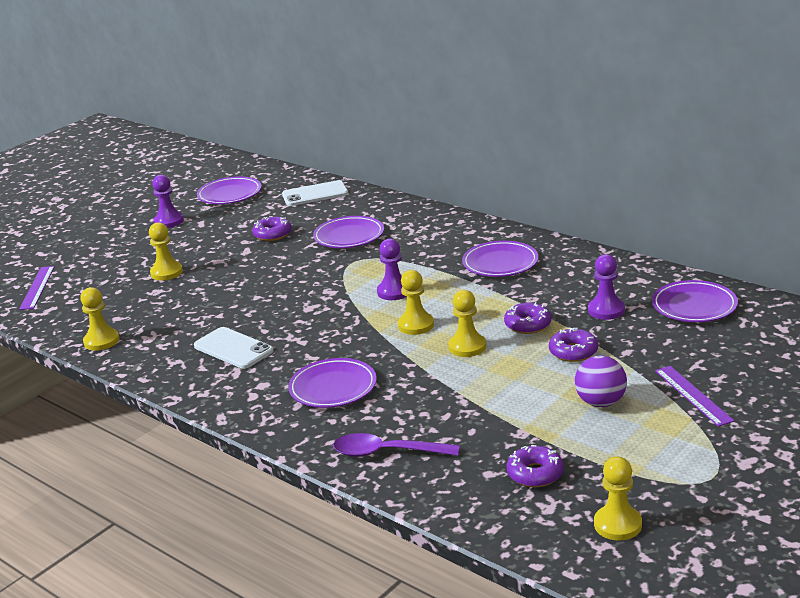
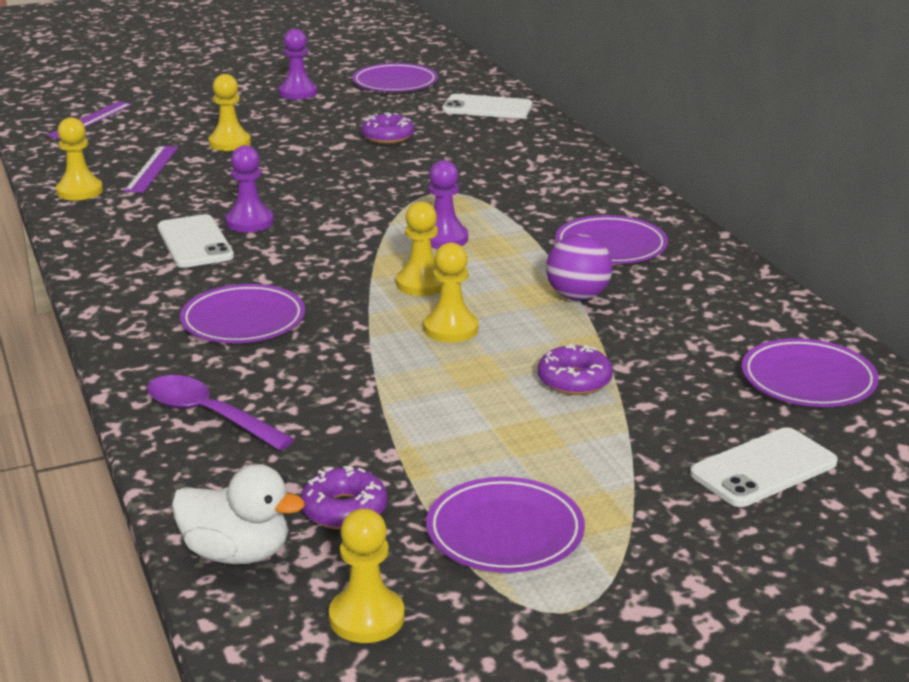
camera: 25 degrees right, 0 degrees up
purple plate [313,216,384,248] -> purple plate moved to [426,477,585,573]
purple donut [504,302,551,334] -> none
purple ball [575,355,627,407] -> purple ball moved to [546,234,613,301]
purple pawn [588,254,625,320] -> purple pawn moved to [226,145,274,232]
purple ruler [655,366,734,427] -> purple ruler moved to [124,146,178,193]
none -> white duck [172,464,305,564]
none -> white phone [690,427,838,507]

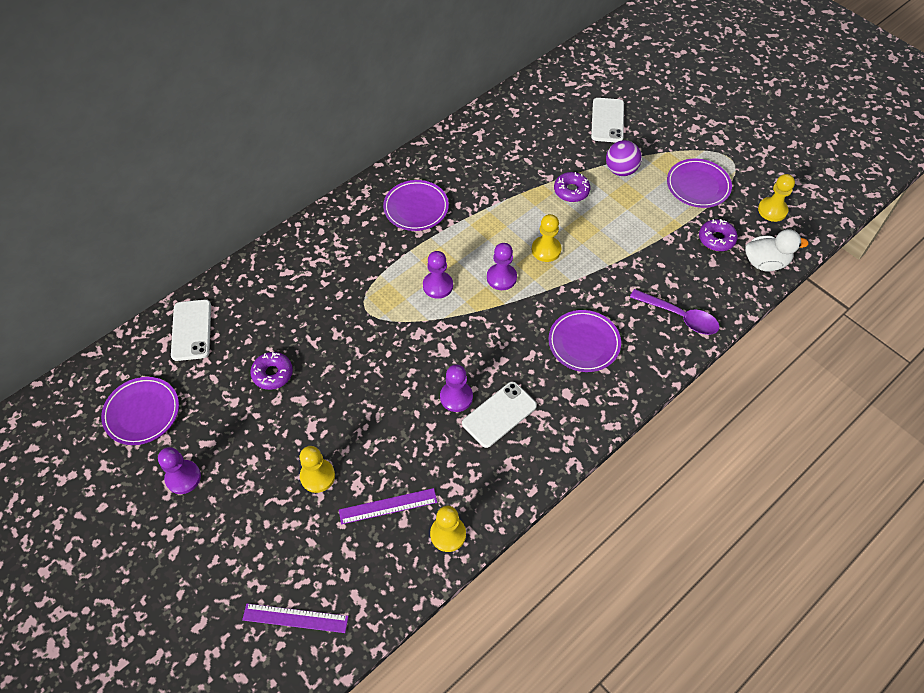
camera: 110 degrees left, 30 degrees up
purple spoon [147,375,295,450] -> purple spoon turned 75 degrees counterclockwise [630,289,720,335]
white duck [172,464,305,564] -> white duck turned 90 degrees clockwise [745,229,809,271]
yellow pawn [396,201,442,296] -> purple pawn [487,243,517,290]
purple ball [546,234,613,301] -> purple ball moved to [606,140,642,176]
white phone [690,427,838,507] -> white phone turned 60 degrees clockwise [591,98,624,143]
purple plate [742,338,879,407] -> none

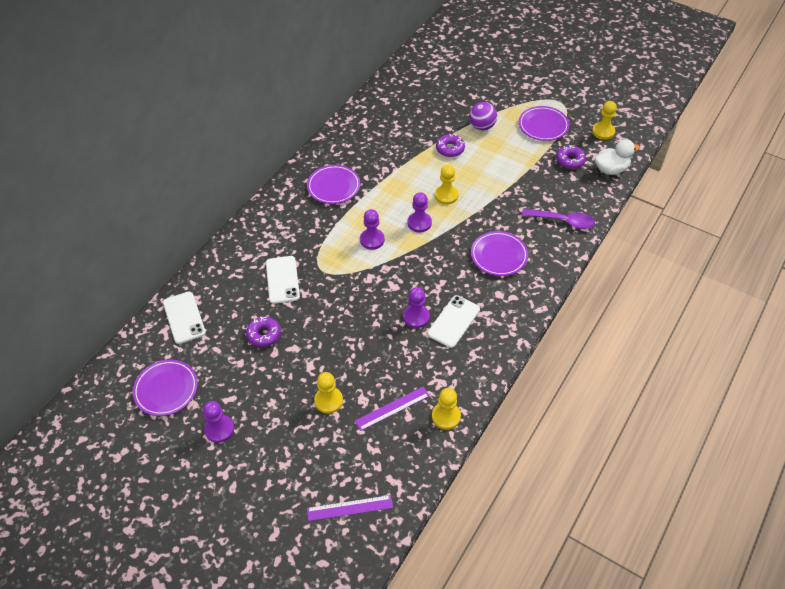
camera: 15 degrees left, 5 degrees down
white phone [591,98,624,143] -> white phone moved to [266,256,300,304]

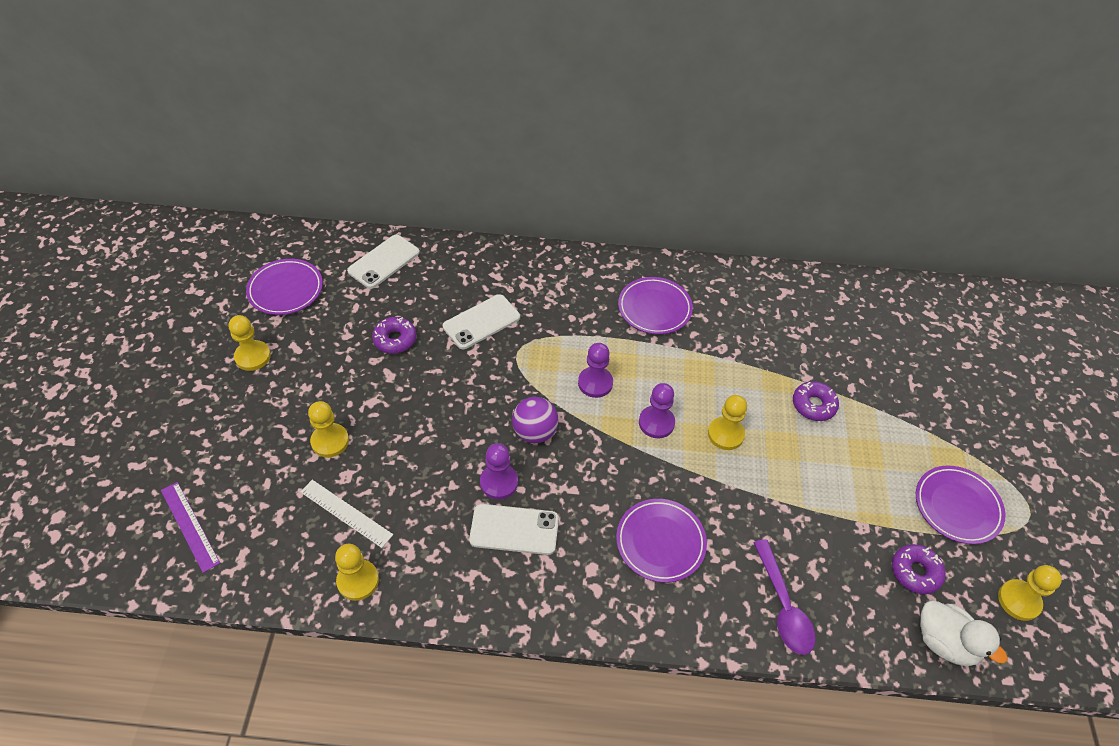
camera: 60 degrees right, 0 degrees up
purple pawn [203,401,234,443] -> yellow pawn [229,315,271,371]
purple ruler [355,387,429,431] -> white ruler [301,480,393,548]
purple ball [469,102,497,130] -> purple ball moved to [512,397,558,443]

